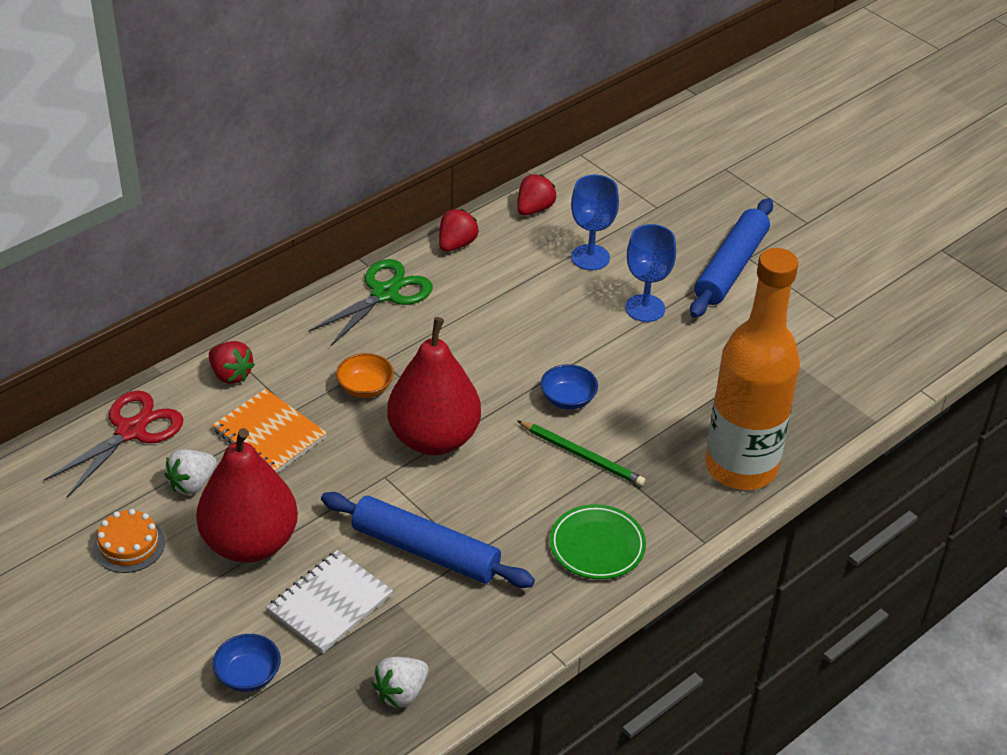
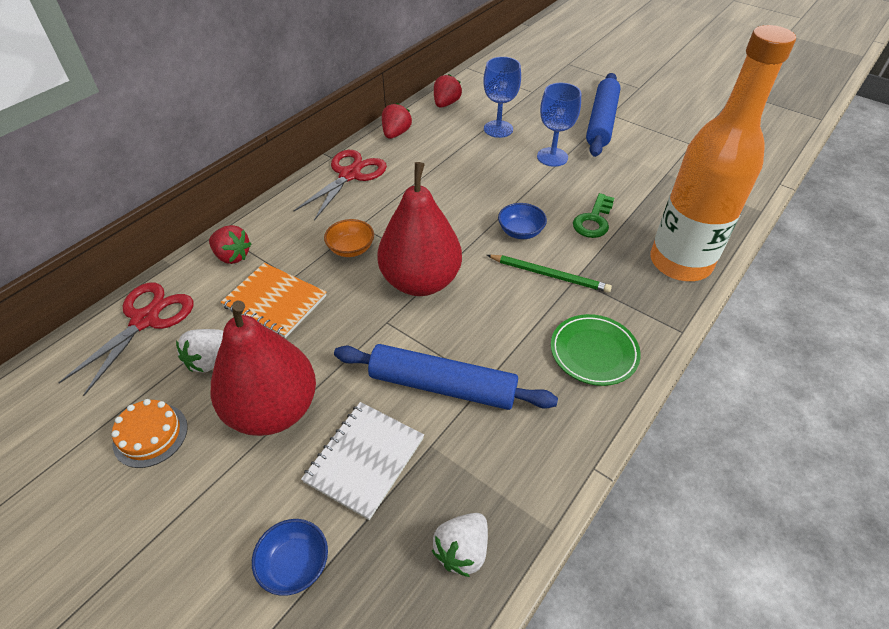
camera: 10 degrees left, 5 degrees up
green scissors [309,259,433,347] -> red scissors [294,150,387,221]
none -> green key [573,193,614,238]

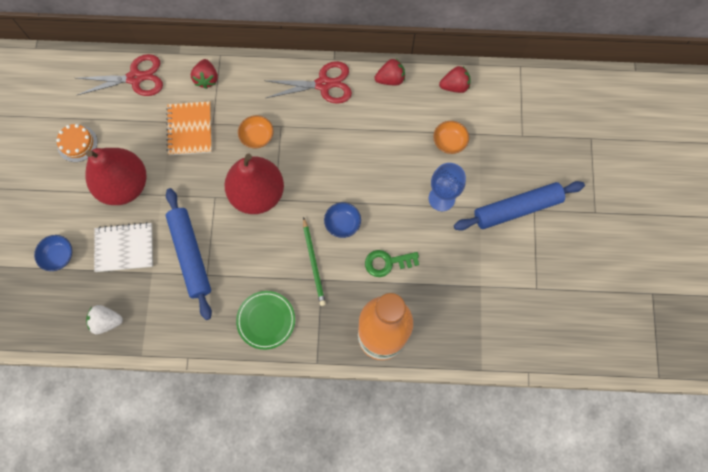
camera: 55 degrees right, 25 degrees up
white strawberry [176,329,223,372] -> none
blue goblet [483,57,521,138] -> orange bowl [433,121,469,154]

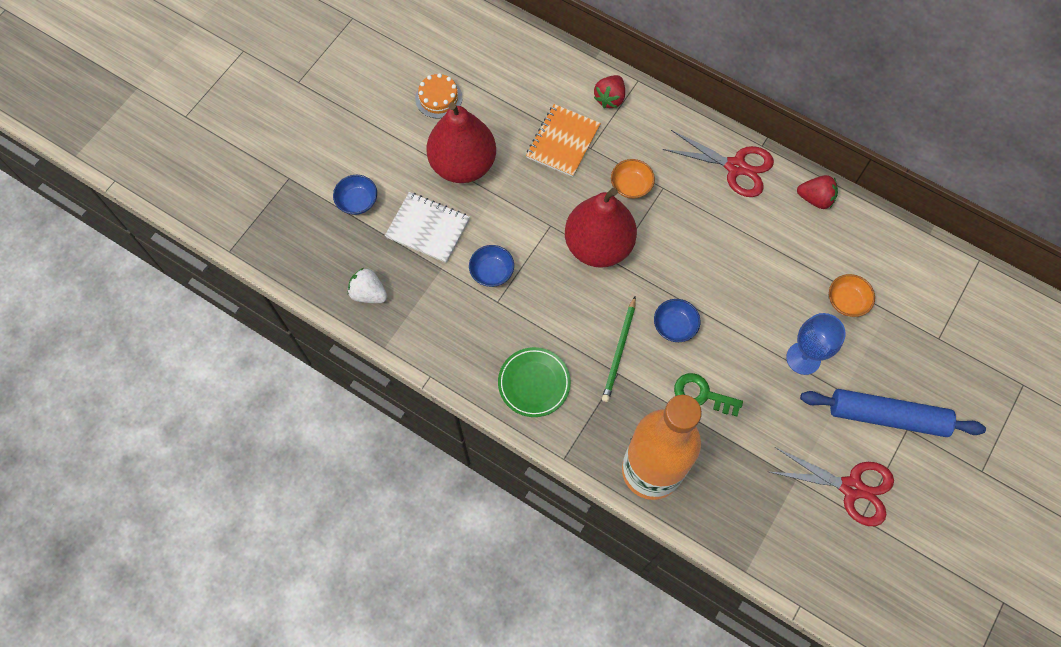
camera: 30 degrees right, 5 degrees down
red scissors [76,54,163,96] -> red scissors moved to [770,447,894,526]
blue rolling pin [166,188,212,320] -> blue bowl [469,245,514,287]
red strawberry [439,66,470,93] -> none

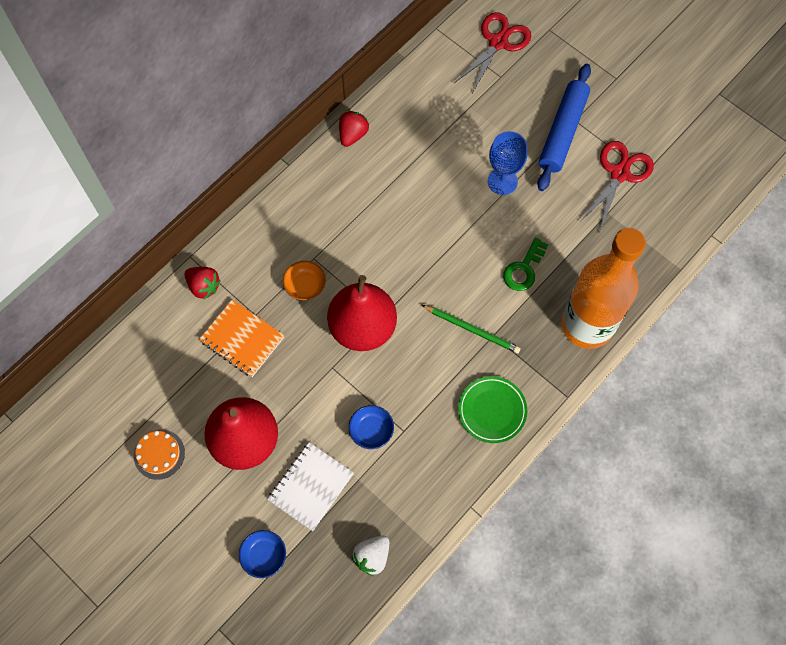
camera: 80 degrees left, 0 degrees up
blue bowl [654,299,700,342] -> none
red scissors [663,130,774,197] -> red scissors moved to [454,12,531,93]
orange bowl [829,274,875,317] -> none

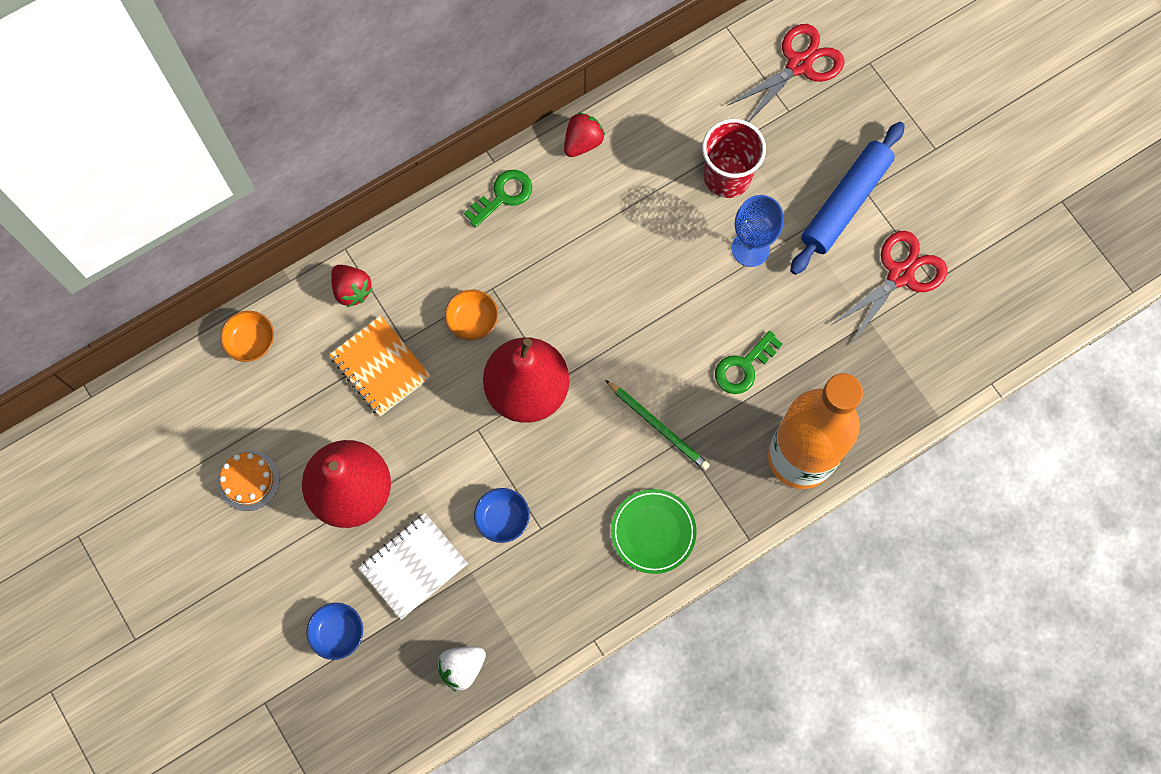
camera: 15 degrees right, 5 degrees up
none -> orange bowl [220,311,274,362]
none -> green key [464,170,532,228]
none -> red cup [702,119,766,198]

